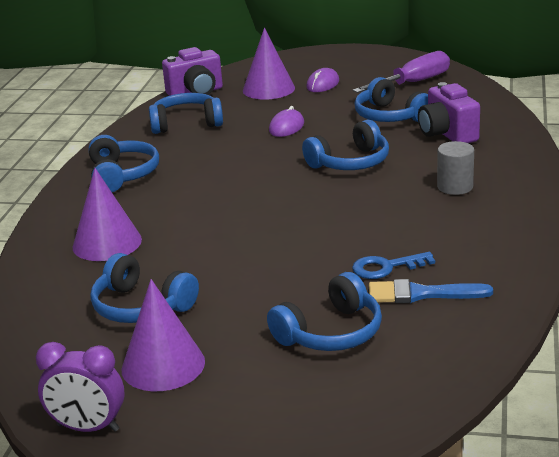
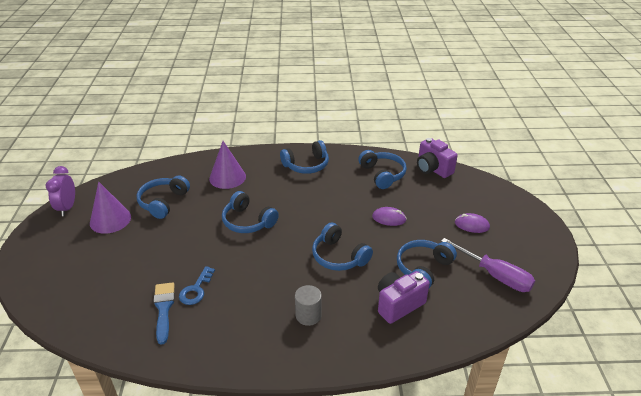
camera: 75 degrees right, 10 degrees up
purple cone [243,28,295,100] -> none
blue headphones [267,272,382,351] -> blue headphones moved to [222,191,279,233]
blue key [352,252,435,279] -> blue key turned 135 degrees counterclockwise [179,266,215,305]

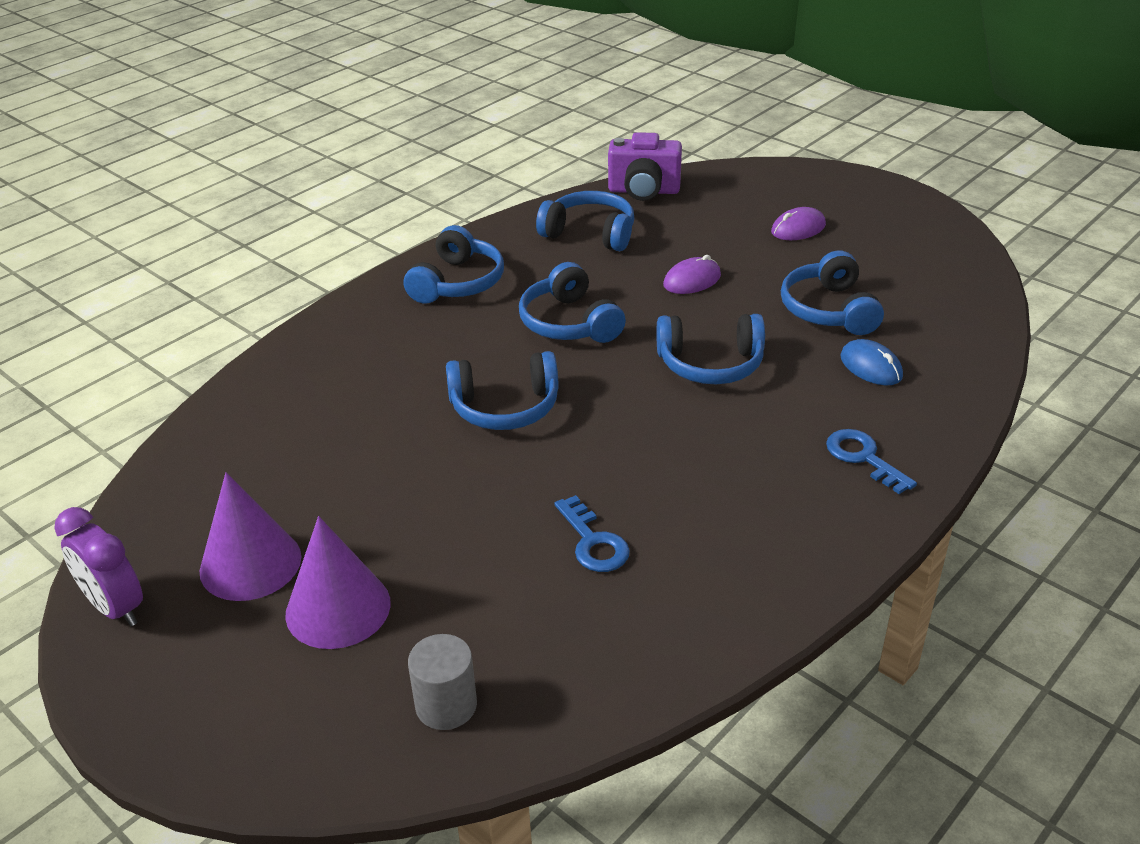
camera: 45 degrees left, 0 degrees up
blue headphones [136,175,190,219] -> blue headphones moved to [519,262,626,343]
blue brush [153,282,175,345] -> none
purple cone [209,141,246,189] -> purple cone moved to [285,516,391,649]
grey cylinder [295,285,322,326] -> grey cylinder moved to [408,634,477,730]
purple camera [378,271,430,324] -> blue mouse [840,339,903,385]
purple screwdriver [441,238,535,292] -> none
none -> blue key [826,429,917,494]

